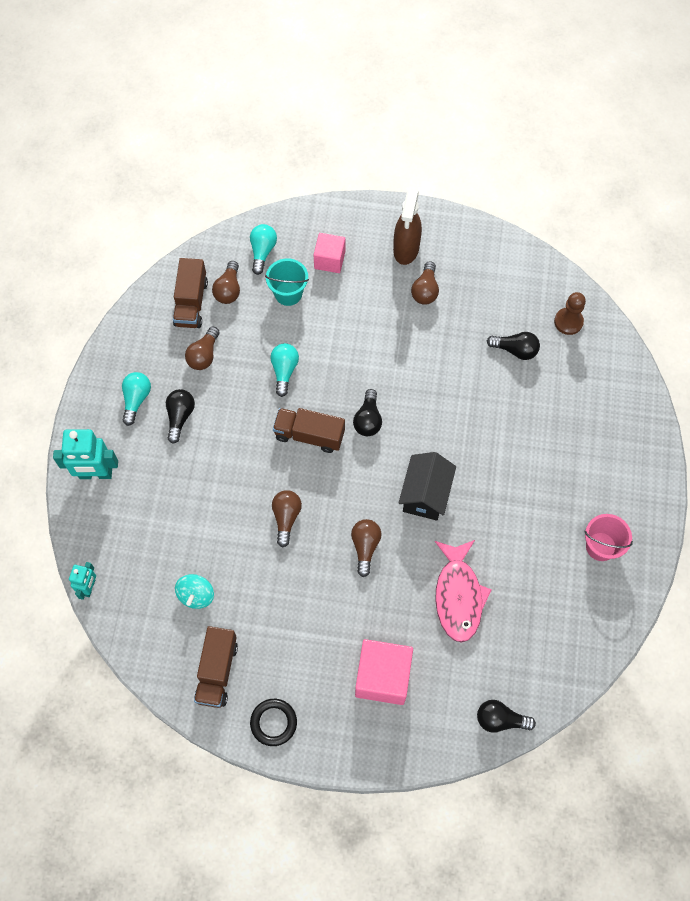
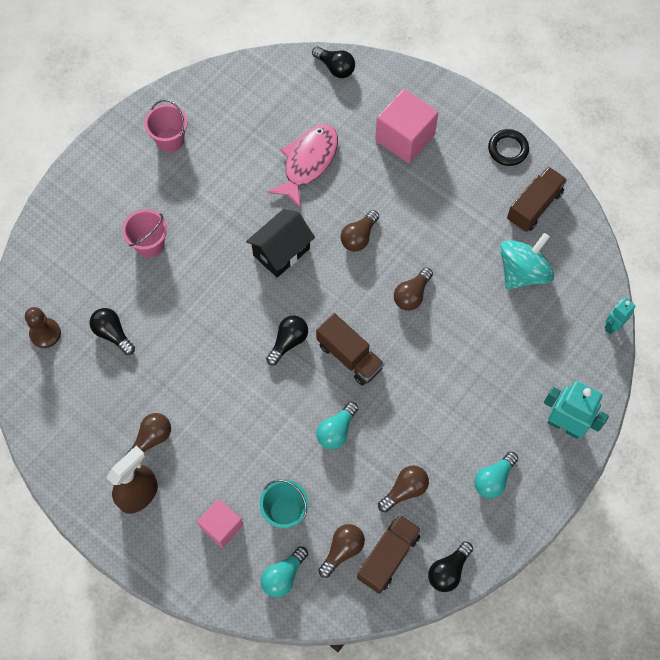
camera: 150 degrees left, 0 degrees up
black light bulb [166,389,195,444] -> black light bulb moved to [428,541,473,592]
turquoise spinning top [175,574,214,609] -> turquoise spinning top [500,233,554,290], size x1.64
none -> pink bucket [122,209,167,258]

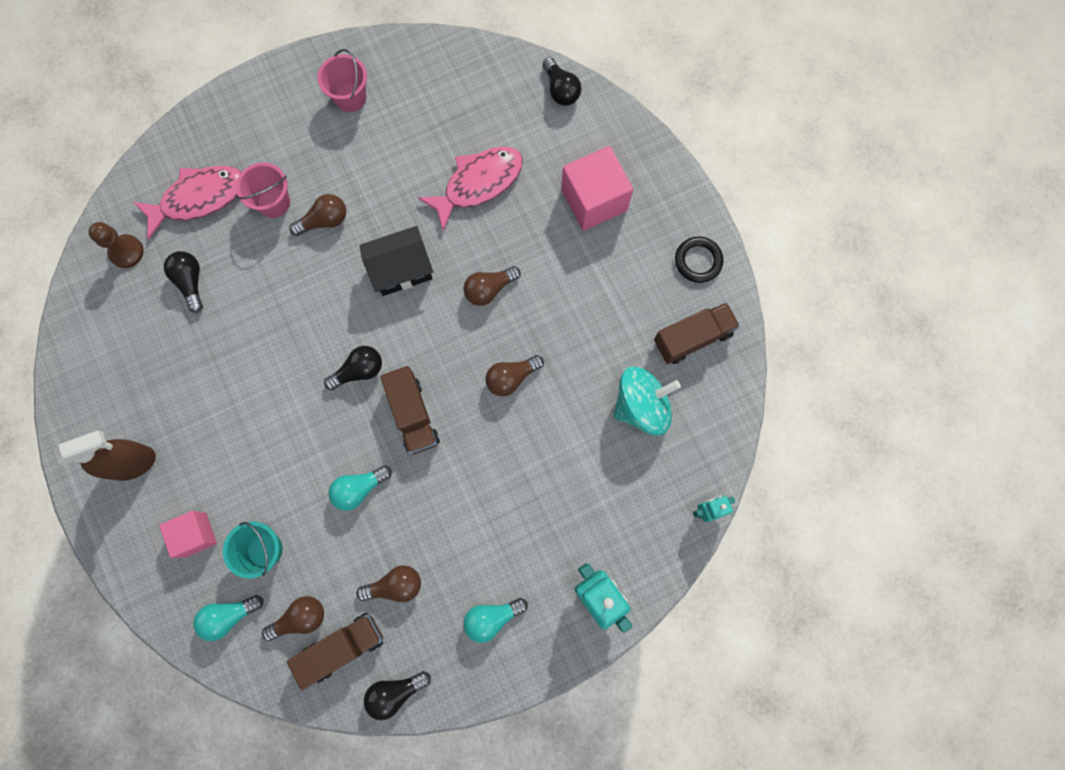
camera: 25 degrees right, 10 degrees up
brown light bulb [125,413,171,455] -> brown light bulb moved to [290,194,346,236]
none -> pink fish [133,166,242,240]

